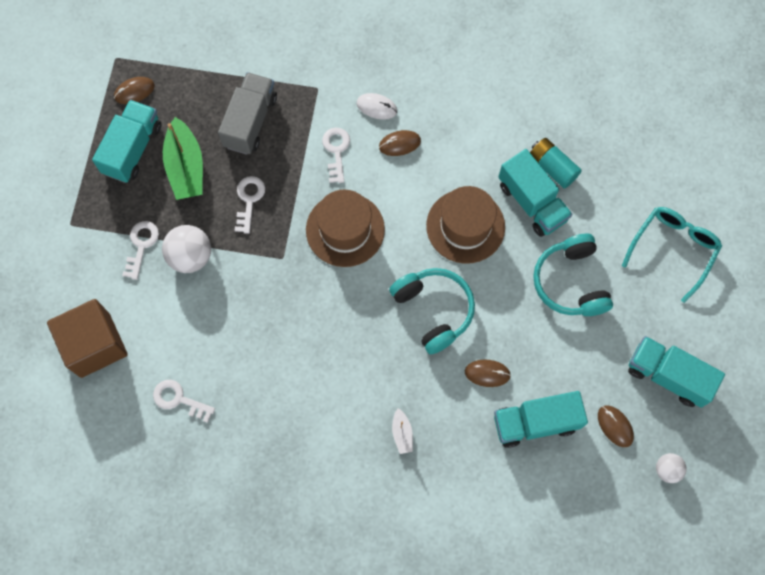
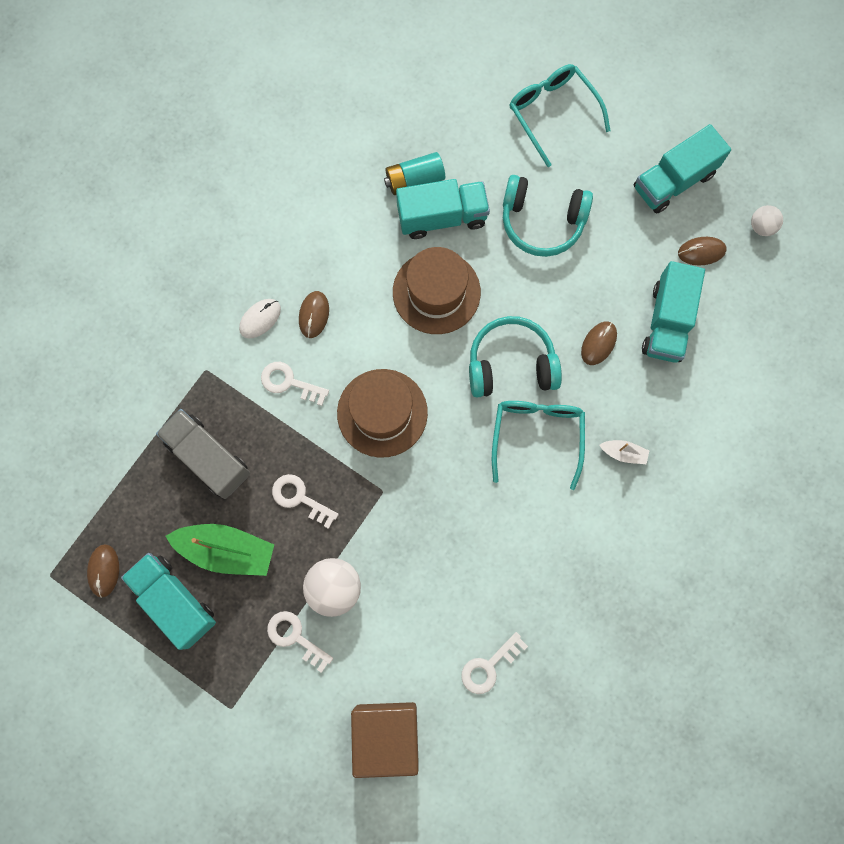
camera: 65 degrees left, 5 degrees up
none -> turquoise glasses [492,401,585,490]

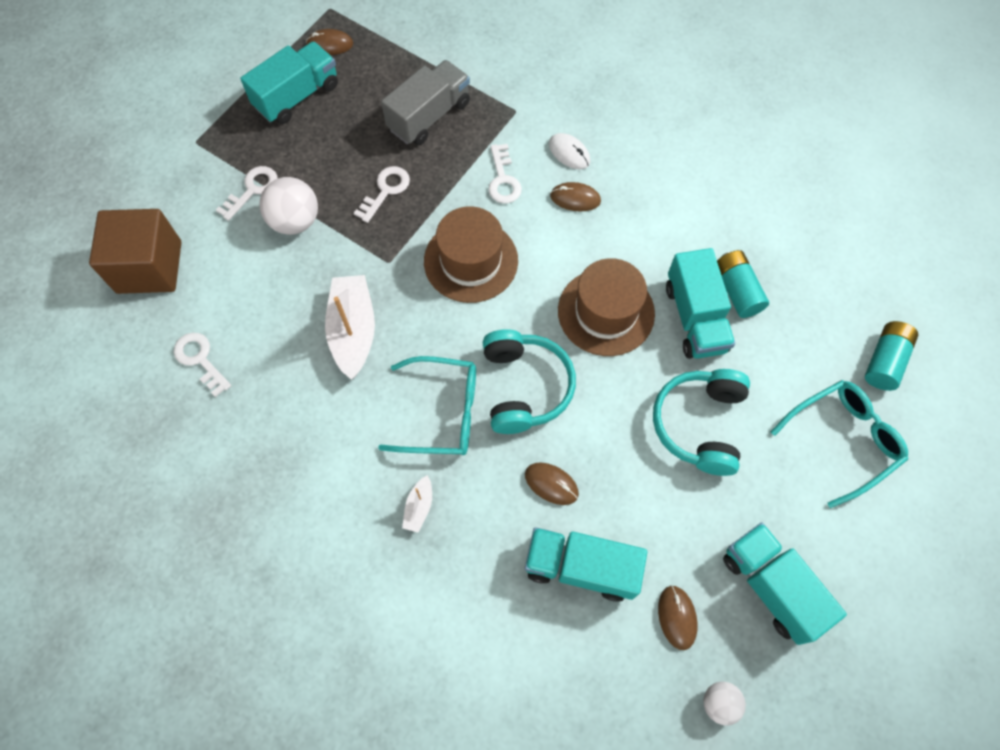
camera: 90 degrees right, 10 degrees down
green boat [165,524,274,576] -> none
white key [261,362,329,406] -> white key turned 150 degrees clockwise [488,144,522,204]
none -> white boat [325,275,375,380]
none -> turquoise battery [865,321,918,391]

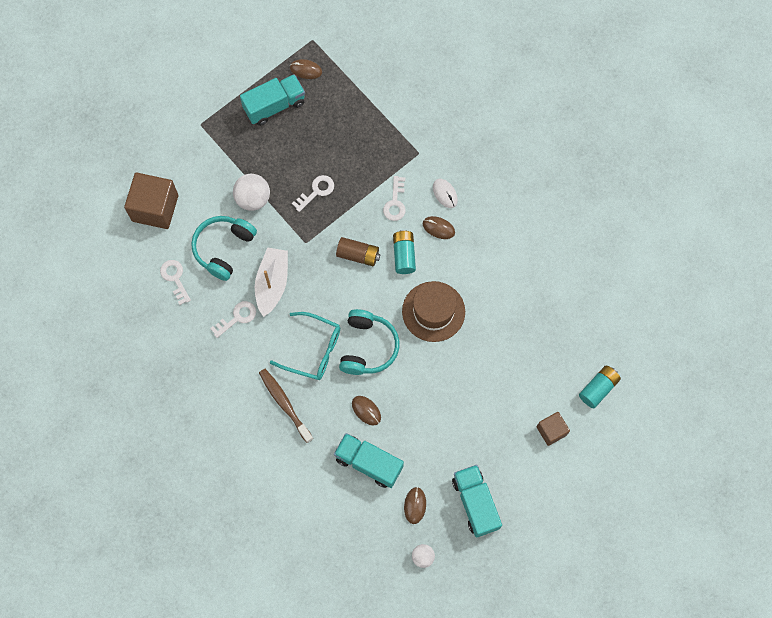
camera: 15 degrees right, 5 degrees up
white key [216,166,278,221] -> white key moved to [210,301,256,338]
grey truck [381,60,470,145] -> none
white boat [402,475,432,533] -> brown toothbrush [259,369,313,443]
brown hat [424,206,518,303] -> brown battery [336,237,380,266]
turquoise headphones [653,369,750,476] -> turquoise headphones moved to [191,216,257,281]
turquoise truck [666,248,735,359] -> none
turquoise battery [717,250,769,318] -> turquoise battery moved to [393,230,416,274]
turquoise glasses [771,380,908,508] -> brown cube [537,412,570,446]

